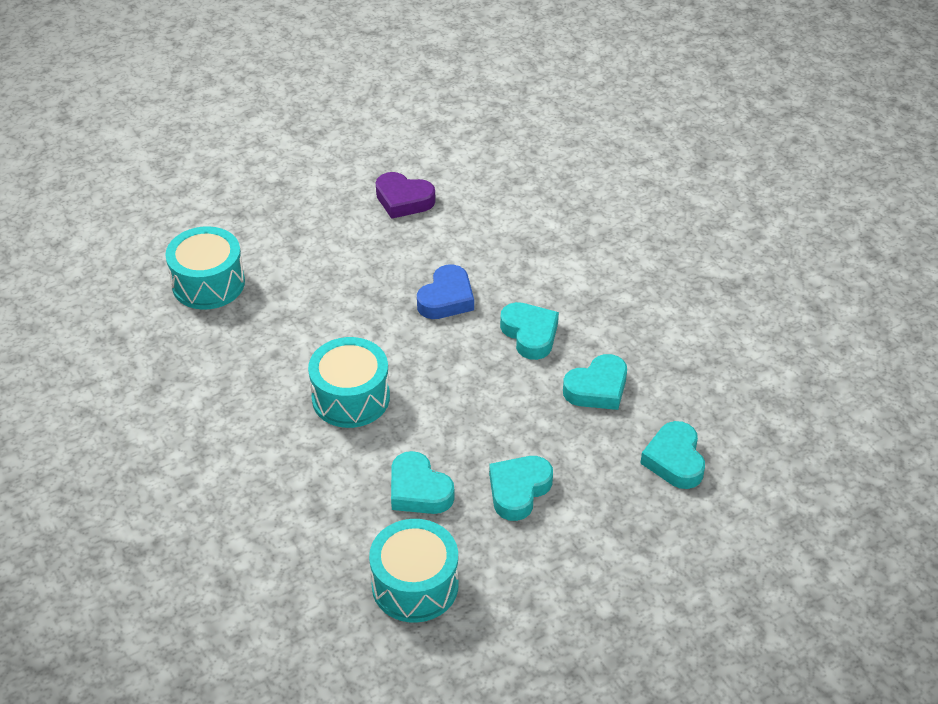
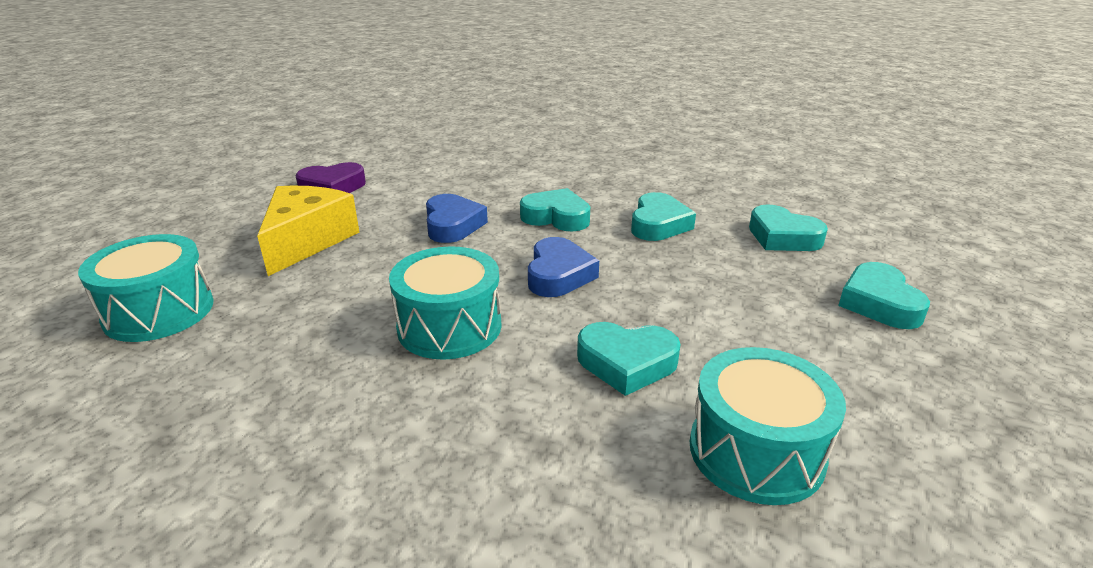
camera: 40 degrees left, 15 degrees down
turquoise heart [489,456,553,521] -> turquoise heart moved to [838,262,930,329]
none -> yellow cheese [257,186,360,276]
none -> blue heart [528,237,599,297]

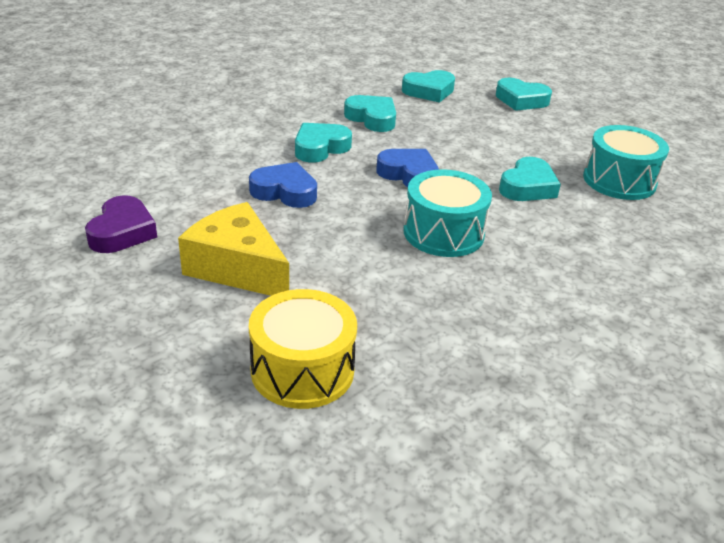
camera: 65 degrees left, 5 degrees up
turquoise drum [78,234,214,342] -> yellow drum [249,289,357,409]

